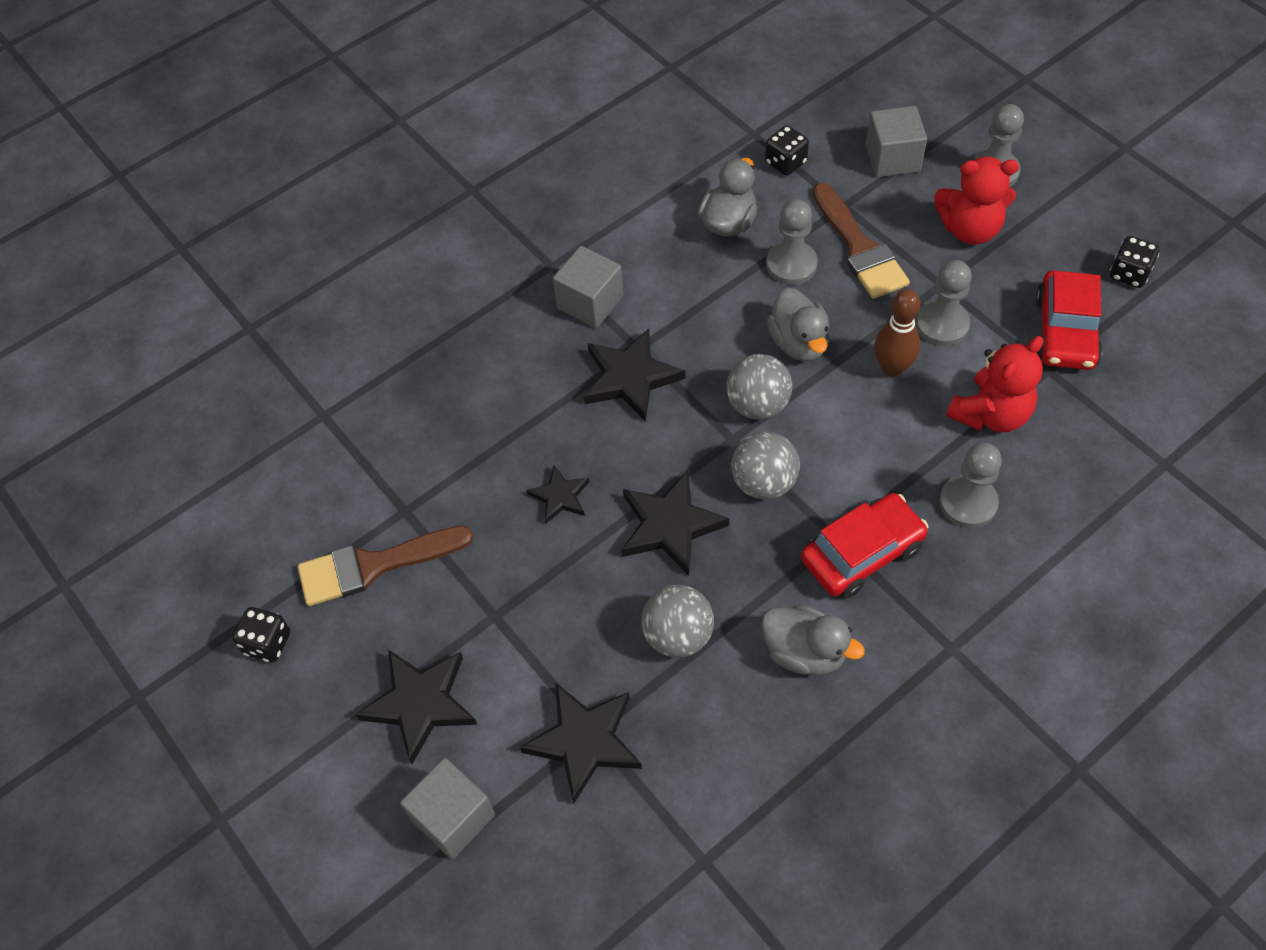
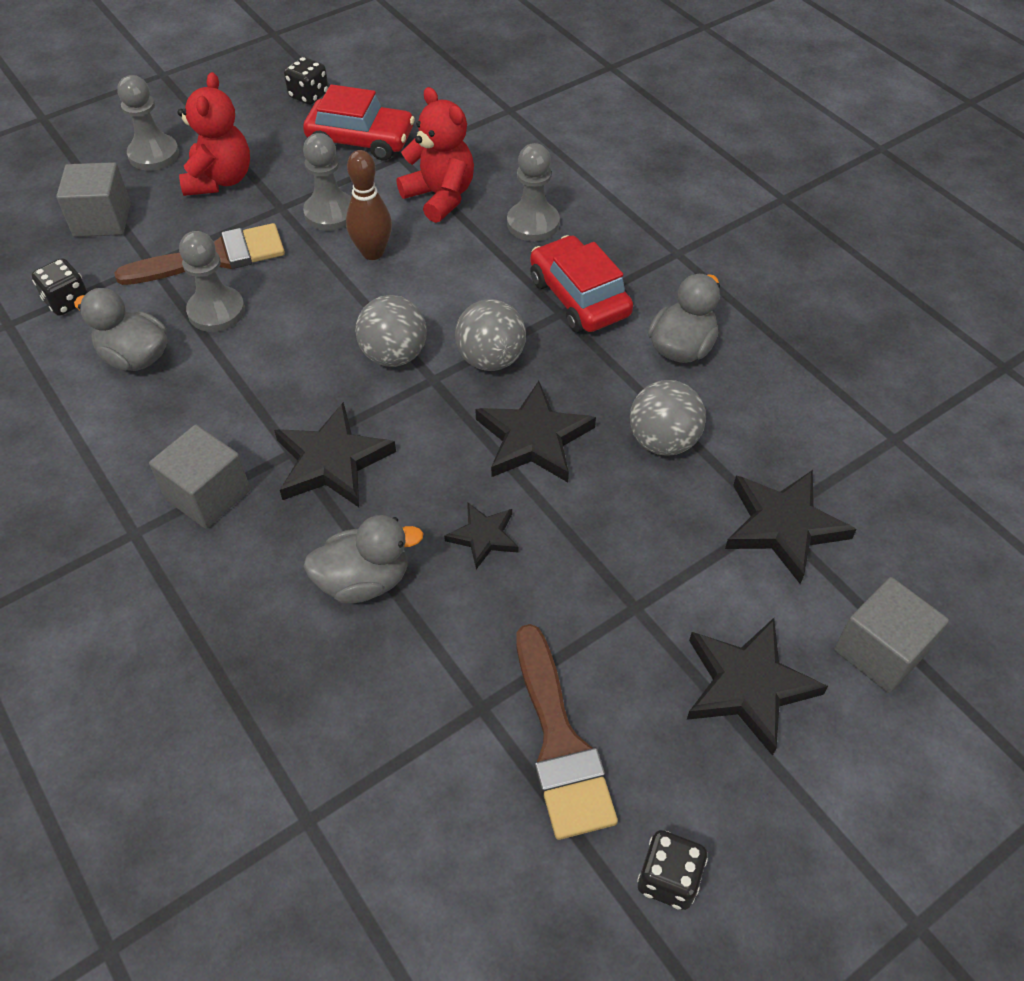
camera: 90 degrees left, 5 degrees down
grey duck [767,288,831,361] -> grey duck moved to [303,515,424,603]

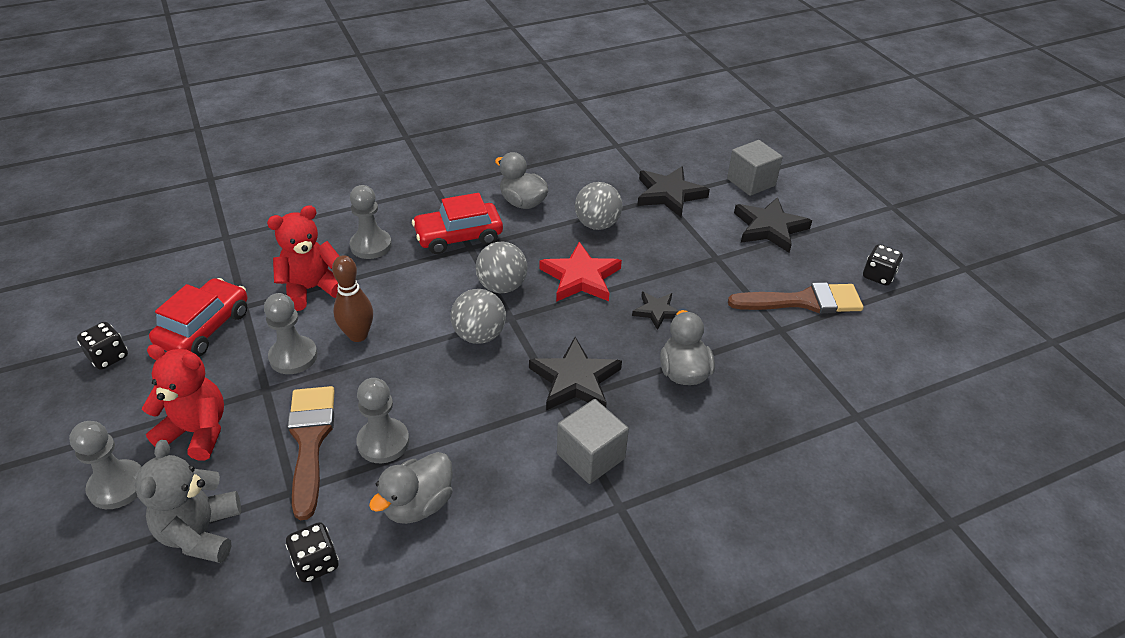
camera: 80 degrees left, 10 degrees down
grey cube [56,162,131,237] -> grey teddy bear [135,440,241,563]
black star [475,381,596,482] -> red star [539,242,622,302]

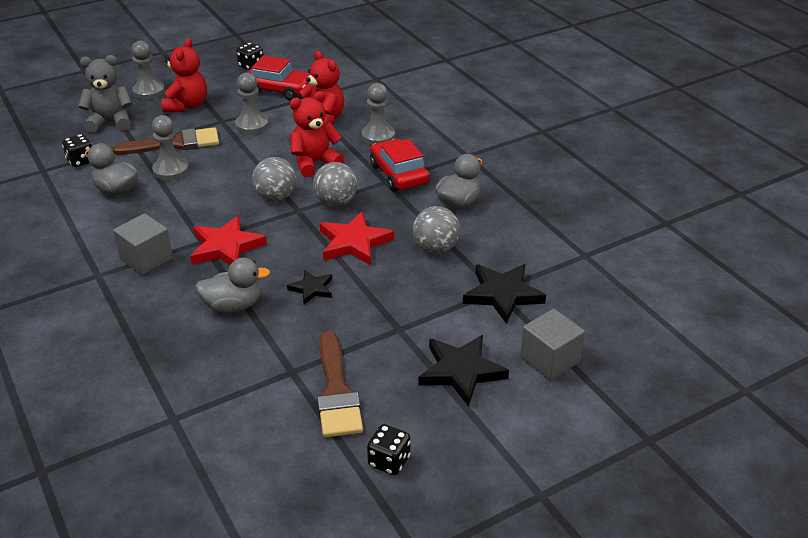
camera: 85 degrees right, 5 degrees down
brown bowling pin [332,255,373,342] -> none
black star [529,337,622,410] -> red star [190,216,267,265]
none -> red teddy bear [290,91,344,178]

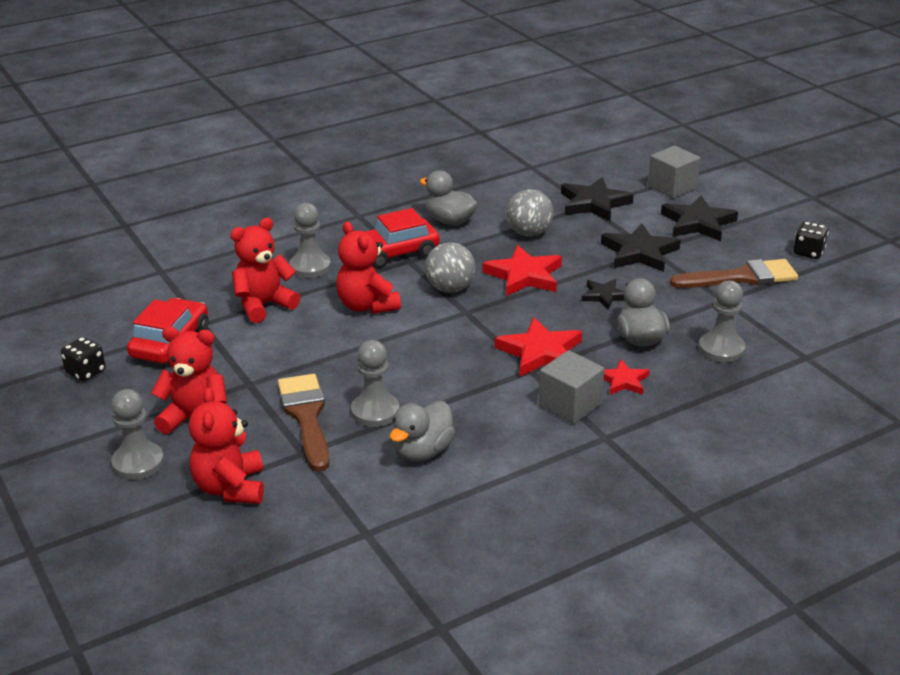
camera: 90 degrees left, 5 degrees down
black dice [62,134,92,167] -> none
grey teddy bear [78,55,132,133] -> red teddy bear [189,387,264,504]
grey pawn [235,73,269,134] -> grey pawn moved to [699,280,745,363]
grey ball [252,157,297,201] -> none
none -> black star [601,223,681,272]
none -> red star [604,359,650,395]

